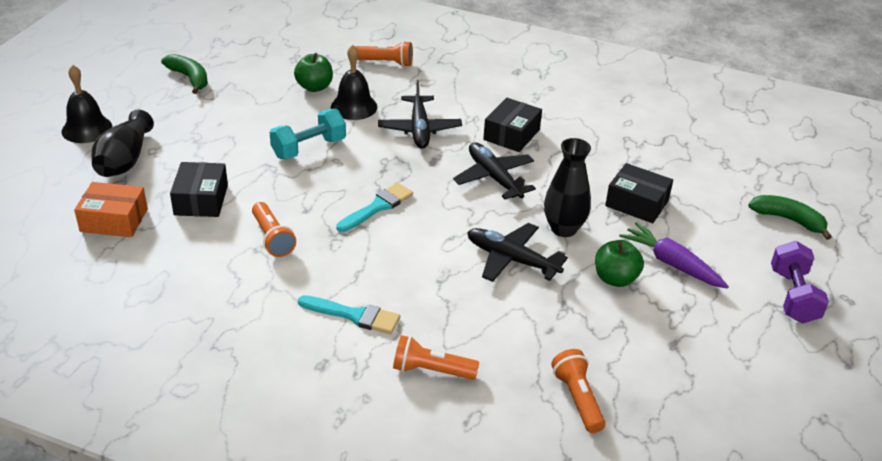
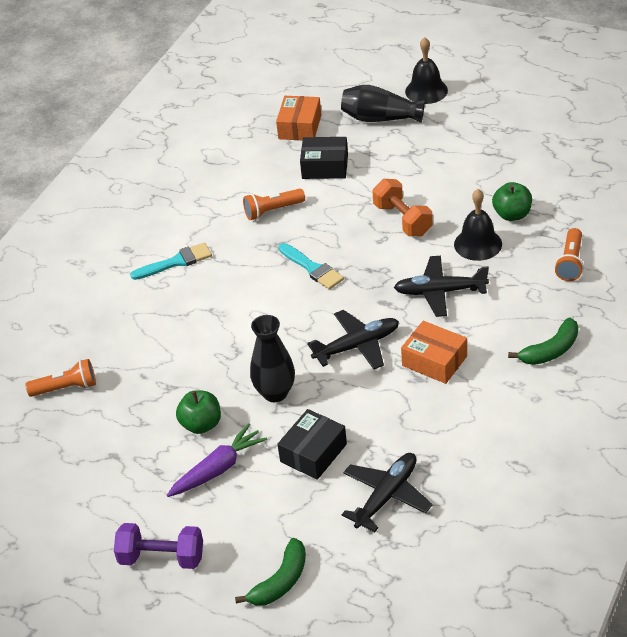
camera: 100 degrees right, 5 degrees up
green banana [161,54,208,94] -> green banana moved to [508,318,578,365]
turquoise dumbbell [270,109,346,159] -> orange dumbbell [372,179,433,236]
turquoise brush [298,295,400,334] -> turquoise brush turned 135 degrees counterclockwise [130,242,212,280]
orange flashlight [393,335,479,380] -> none
black plane [467,223,568,282] -> black plane moved to [342,453,433,532]
black box [483,97,542,152] -> orange box [401,321,467,384]

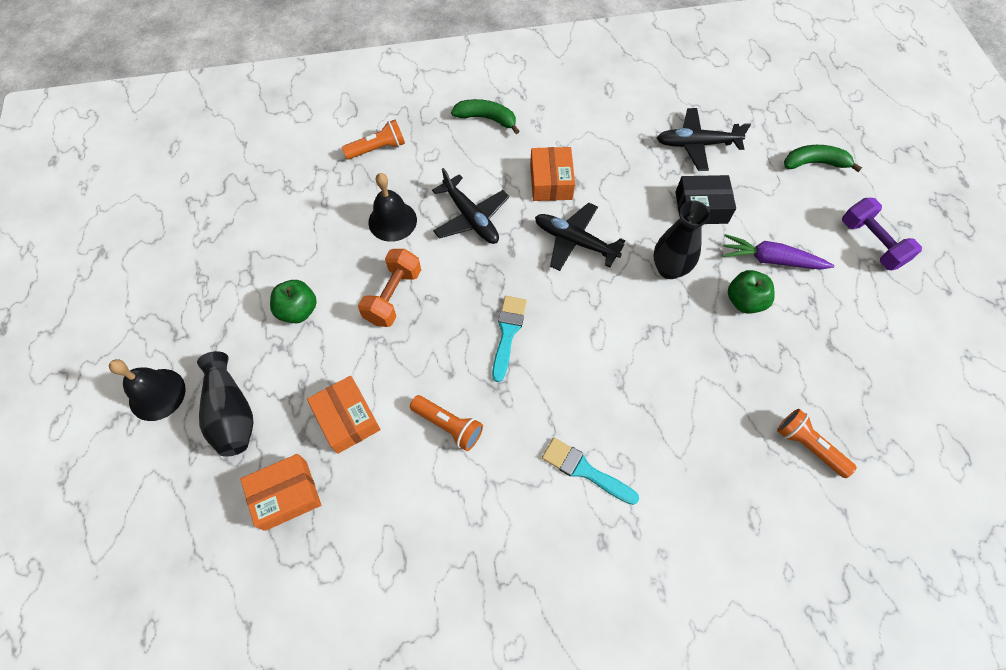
camera: 130 degrees left, 20 degrees up
black box [300,137,348,179] -> orange box [307,376,381,454]
green apple [492,182,532,221] -> green apple moved to [270,280,317,323]

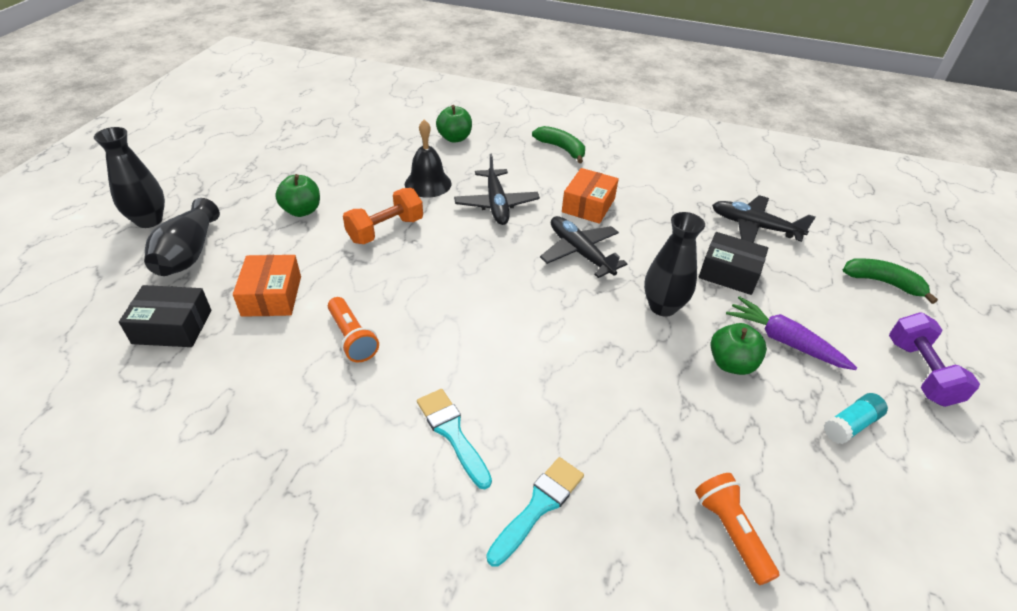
camera: 25 degrees right, 20 degrees down
black bell [109,359,186,421] -> black vase [94,127,165,228]
orange box [240,454,321,531] -> black box [119,285,211,347]
orange flashlight [342,119,405,160] -> green apple [436,105,472,143]
turquoise brush [492,296,527,382] -> turquoise brush moved to [486,457,584,567]
none -> turquoise glue stick [824,393,888,444]

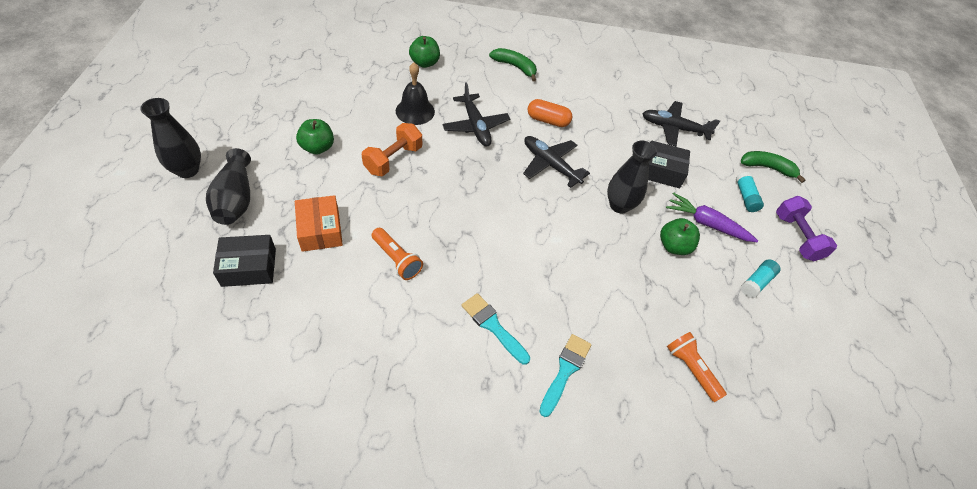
camera: 15 degrees left, 10 degrees up
orange box [562,168,619,224] -> orange capsule [528,99,572,127]
none -> turquoise glue stick [736,172,764,212]

